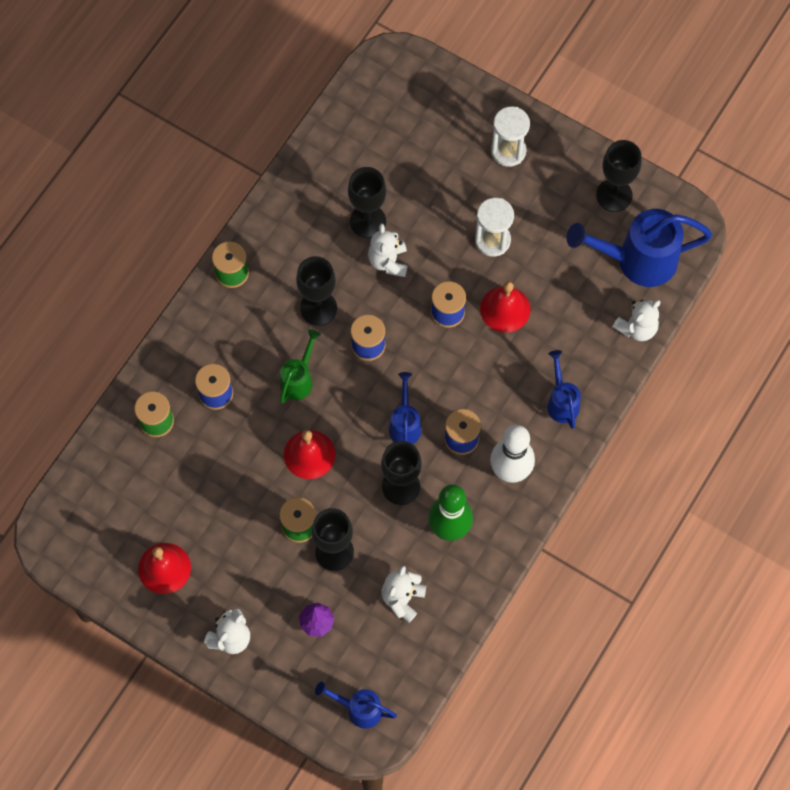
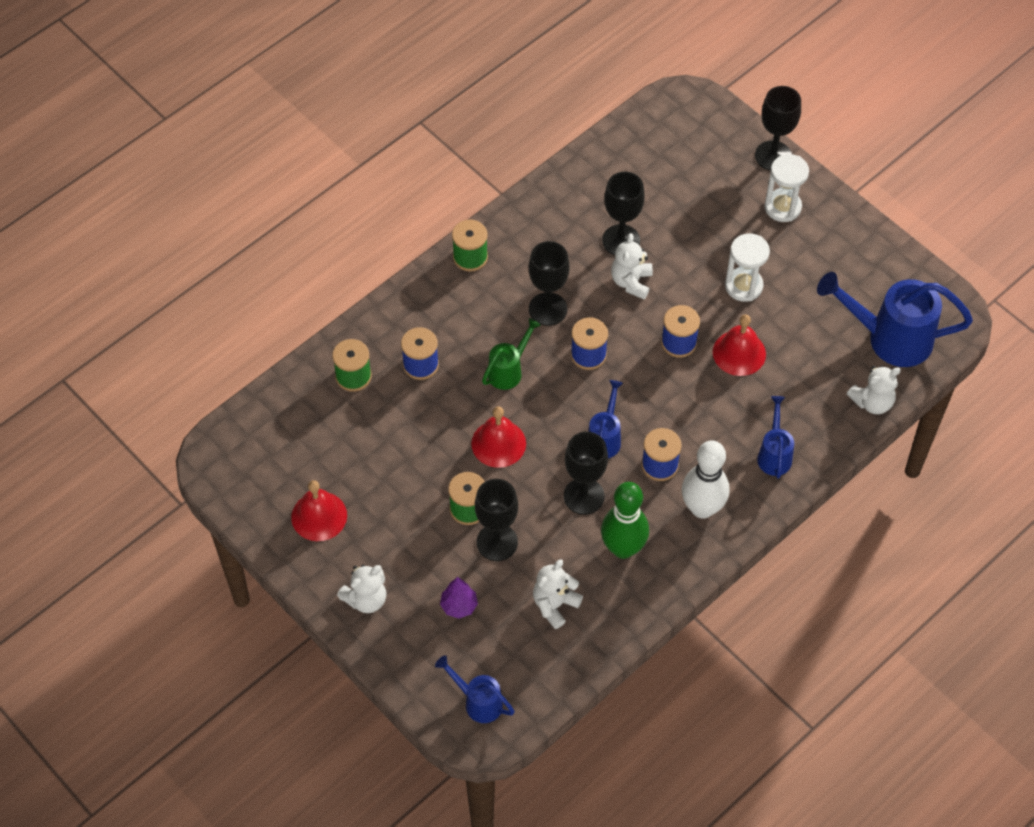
camera: 15 degrees right, 10 degrees down
black goblet [596,140,641,212] -> black goblet moved to [755,86,801,171]

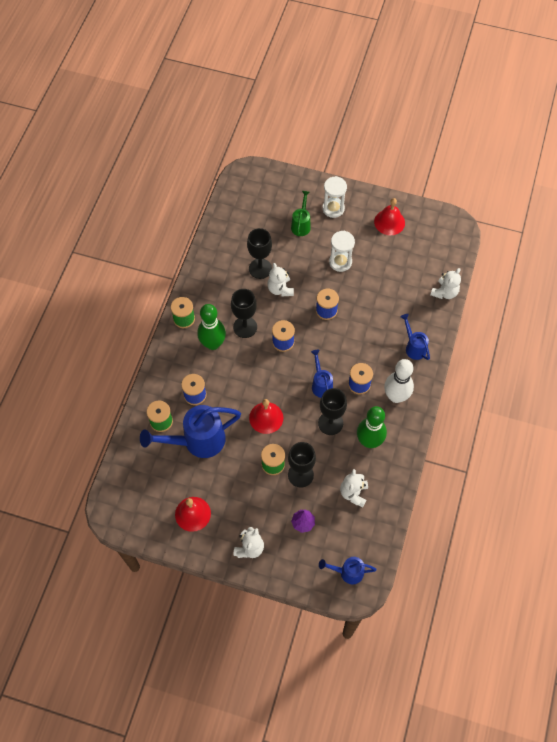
camera: 30 degrees left, 5 degrees up
green watering can [482,318,541,390] -> green watering can moved to [291,191,311,236]
red bell [713,314,766,376] -> red bell moved to [374,198,405,235]
black goblet [755,86,801,171] -> none
blue watering can [817,272,973,367] -> blue watering can moved to [140,405,241,458]
none -> green bowling pin [197,304,226,350]

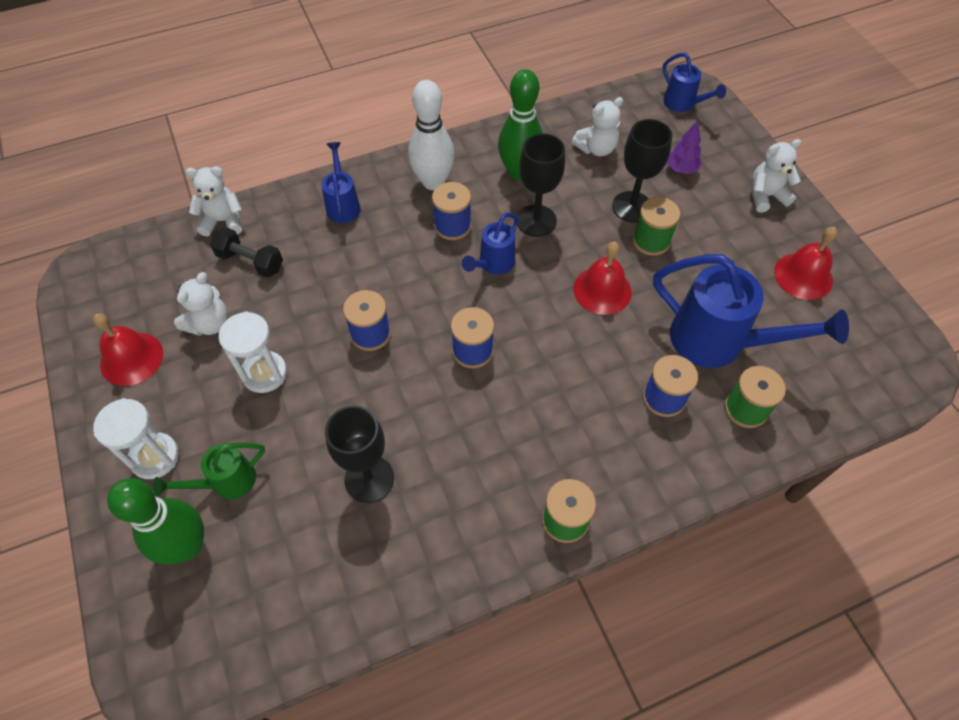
camera: 130 degrees left, 5 degrees down
green bowling pin [197,304,226,350] -> green bowling pin moved to [107,478,204,565]
black goblet [231,289,257,338] -> none
white teddy bear [267,263,294,297] -> white teddy bear moved to [174,272,228,336]
blue watering can [401,314,430,360] -> blue watering can turned 150 degrees clockwise [321,142,361,223]
none -> black dumbbell [210,227,283,278]

